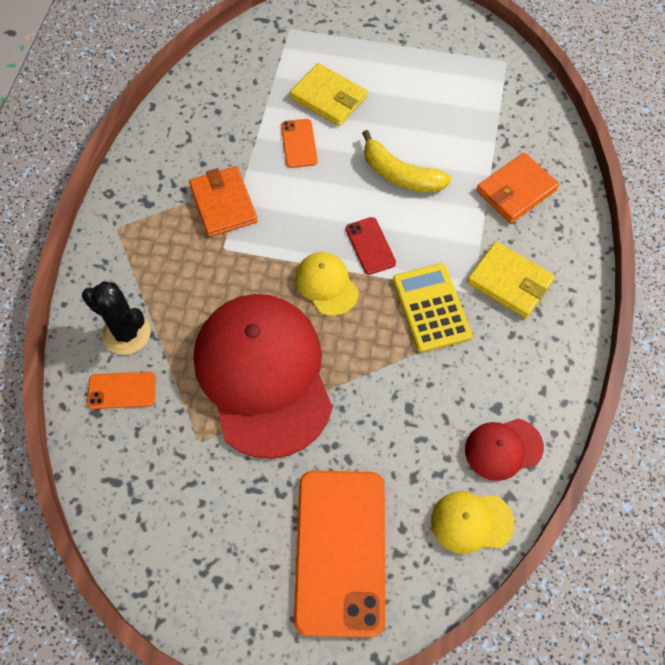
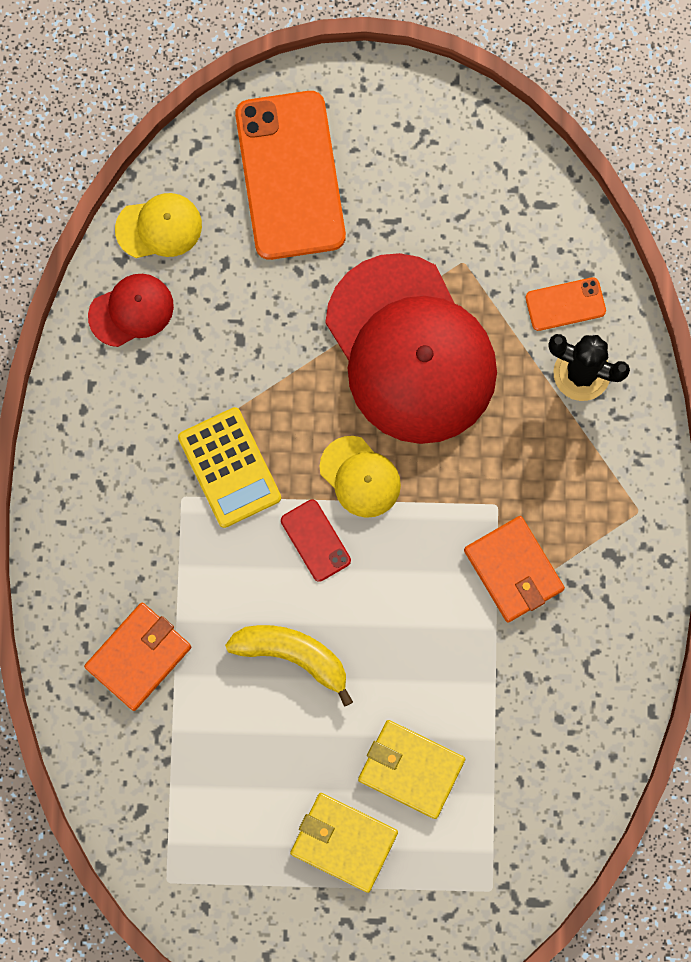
camera: 170 degrees right, 15 degrees up
orange phone [281,119,318,168] -> none
yellow wallet [467,241,555,318] -> yellow wallet moved to [290,793,398,893]

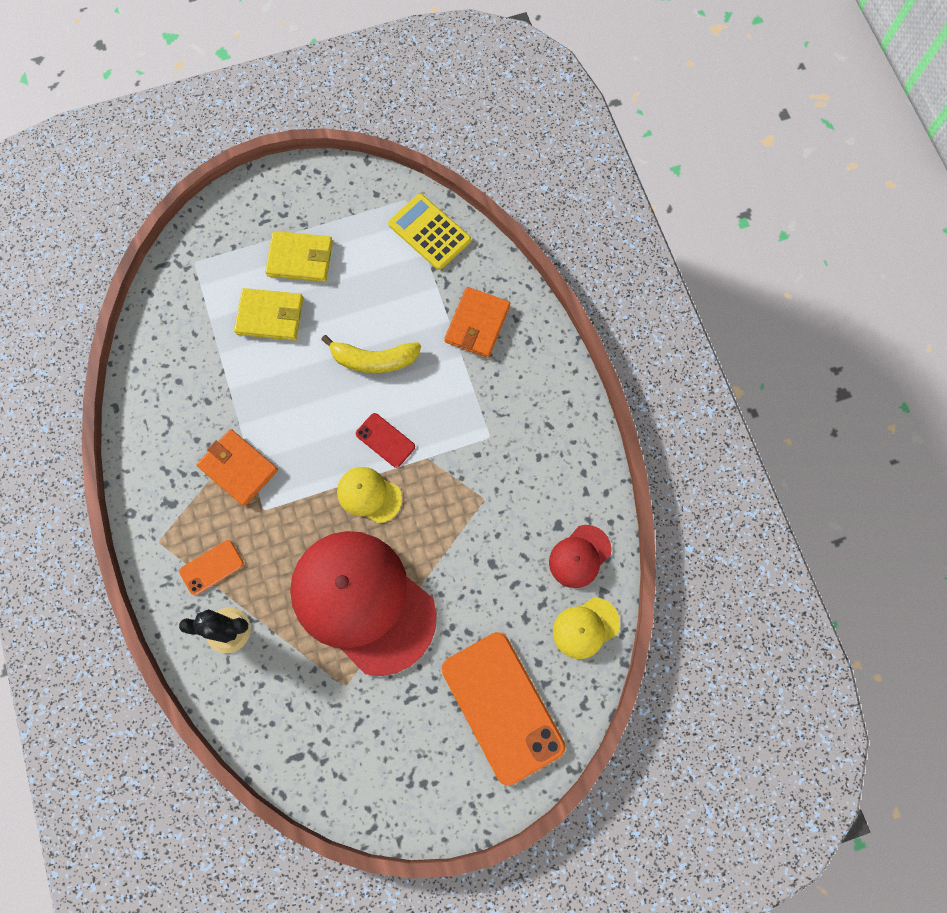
camera: 160 degrees right, 5 degrees down
yellow calculator [178,407,281,528] -> yellow calculator moved to [388,194,471,270]
orange phone [526,277,606,331] -> orange phone moved to [179,540,244,595]

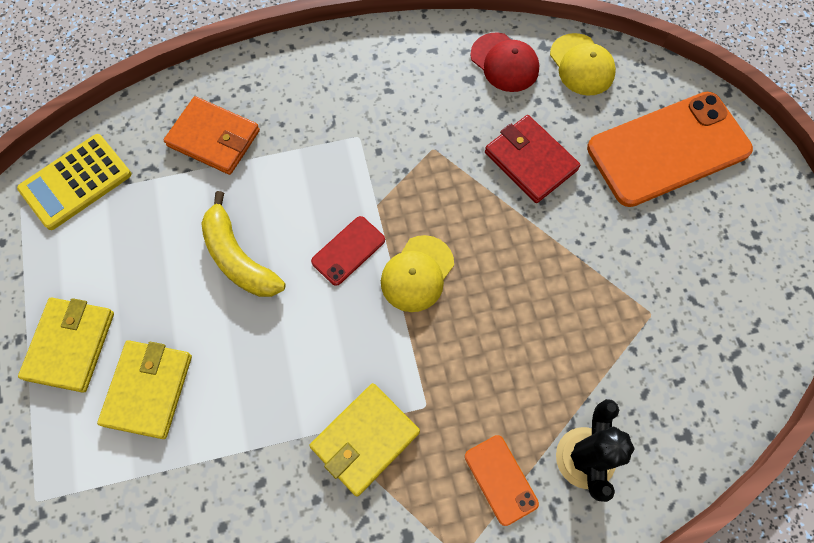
camera: 85 degrees left, 5 degrees down
orange wallet [197,429,278,506] -> yellow wallet [309,383,420,497]
red cap [290,531,437,676] -> none
yellow banana [321,335,421,373] -> yellow banana turned 135 degrees clockwise [201,191,286,297]
none -> red wallet [485,115,580,203]

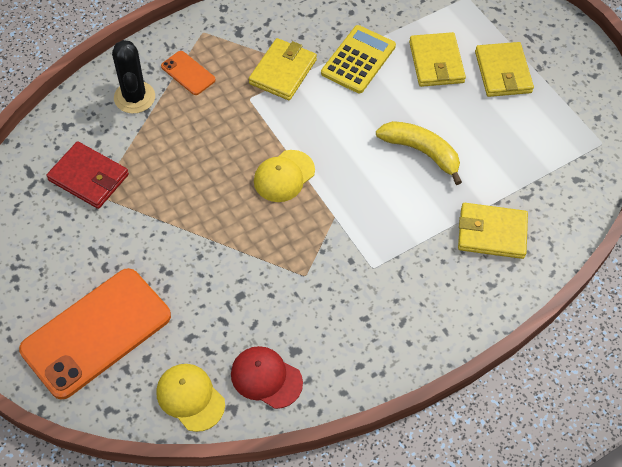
camera: 160 degrees right, 10 degrees down
yellow calculator [17,134,131,230] -> yellow calculator moved to [321,25,396,93]
orange wallet [164,96,260,175] -> yellow wallet [458,203,528,259]
red phone [311,216,385,286] -> none
yellow cap [381,235,454,312] -> yellow cap turned 150 degrees counterclockwise [254,150,315,202]
red wallet [485,115,580,203] -> red wallet moved to [46,141,129,209]

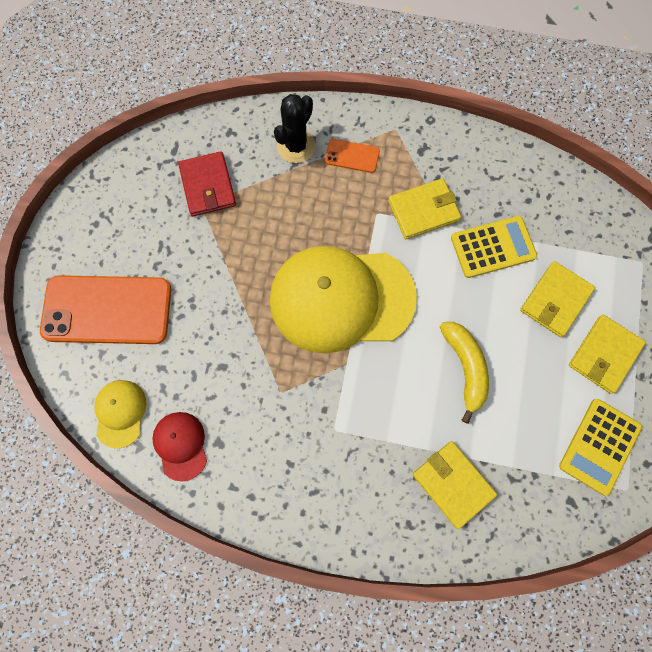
camera: 45 degrees right, 15 degrees up
orange phone [161,51,215,95] -> orange phone turned 75 degrees counterclockwise [325,139,380,173]
yellow cap [254,150,315,202] -> yellow cap [270,246,417,354], size x2.27
none -> yellow calculator [559,399,642,496]

